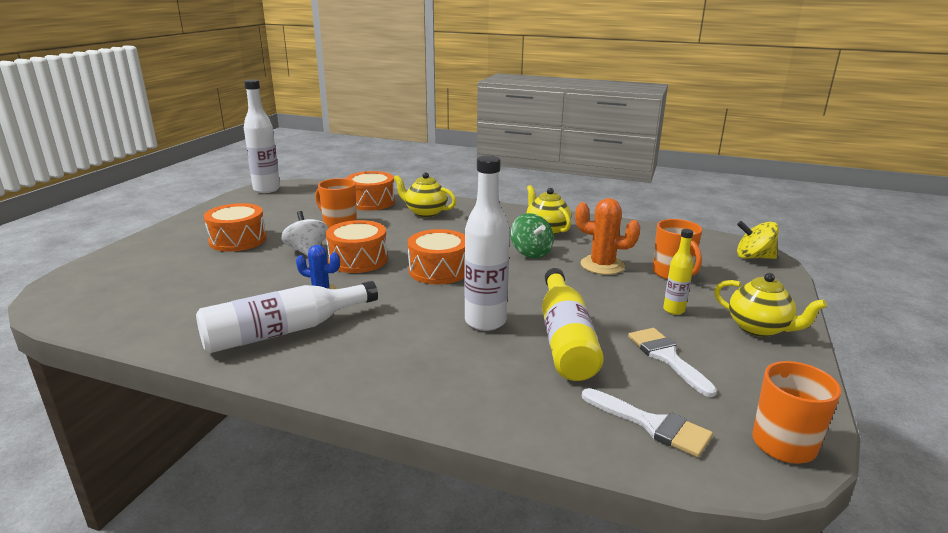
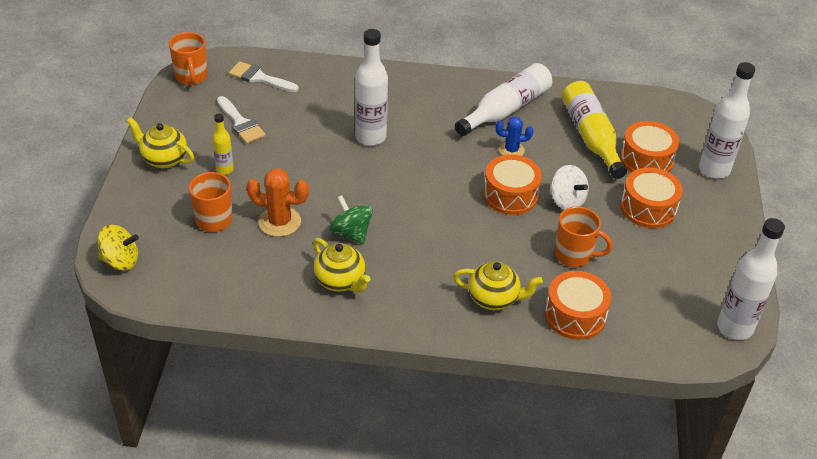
camera: 165 degrees right, 20 degrees up
orange drum [408,229,465,284] -> orange drum moved to [620,121,679,172]
yellow bottle [542,268,604,381] -> yellow bottle moved to [562,81,627,179]
none -> white bottle [699,62,755,179]

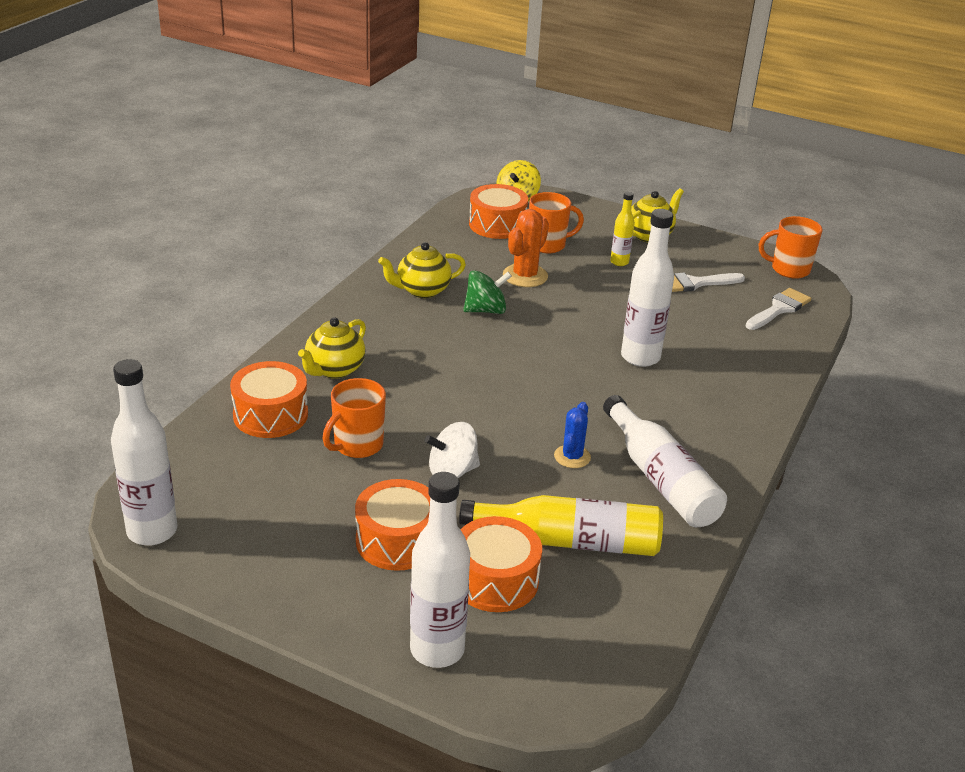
camera: 110 degrees right, 10 degrees down
orange drum [483,154,542,215] -> orange drum moved to [469,184,528,239]

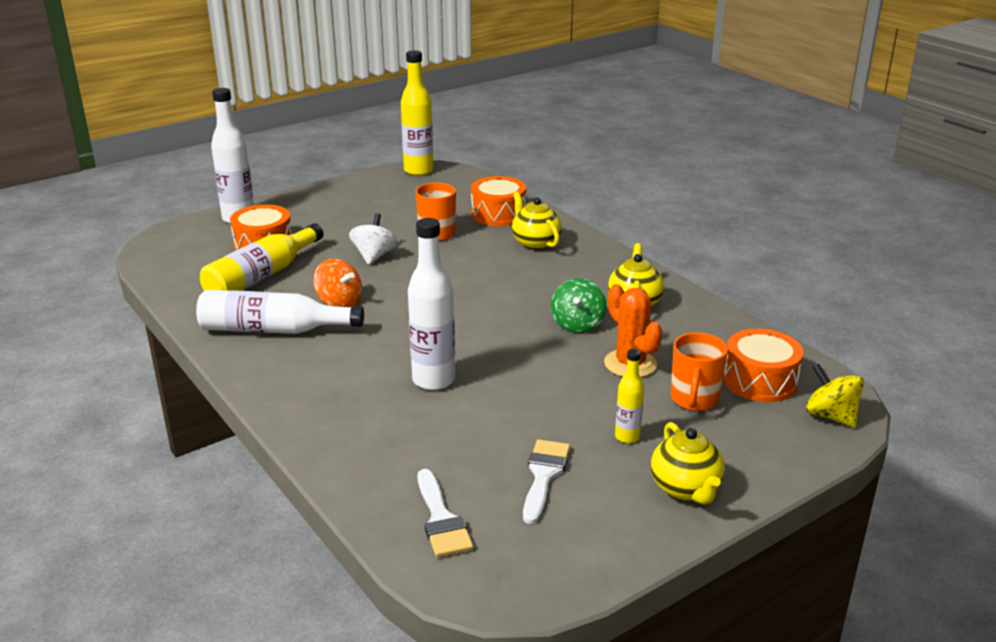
camera: 120 degrees right, 5 degrees down
white bottle [111,359,178,546] -> yellow bottle [401,50,434,176]
orange drum [355,479,430,571] -> none
blue cactus [554,402,591,468] -> orange spinning top [313,259,362,307]
orange mug [759,216,823,279] -> none

